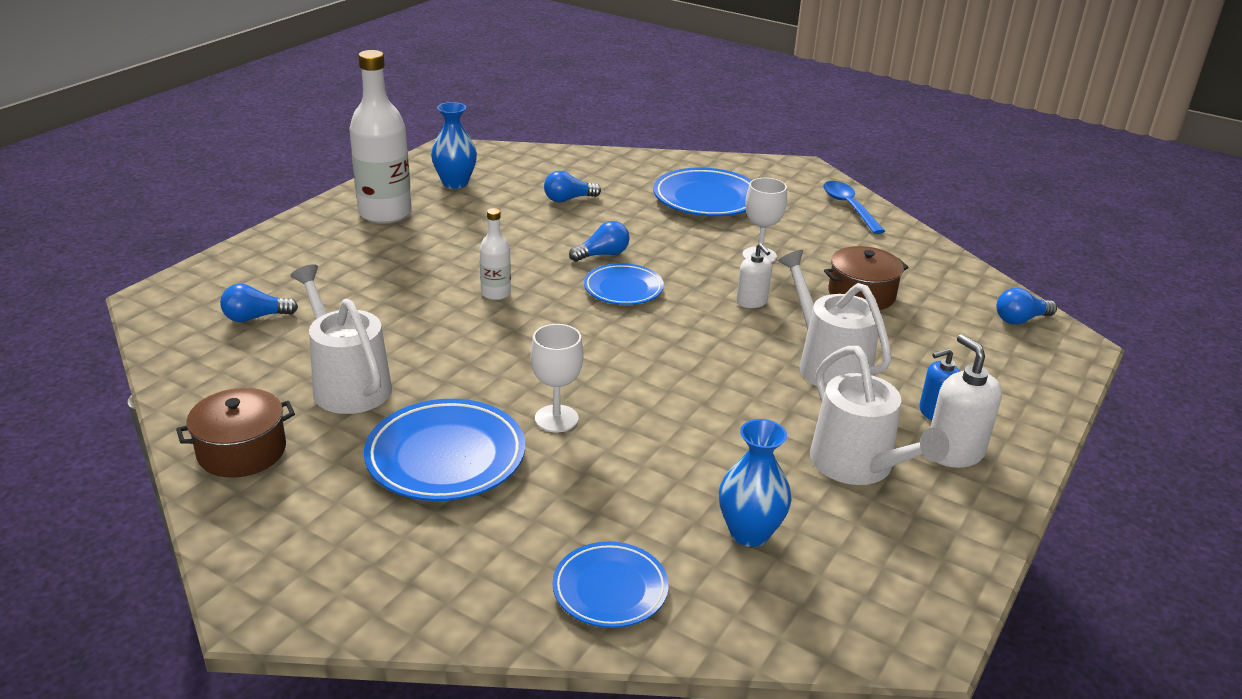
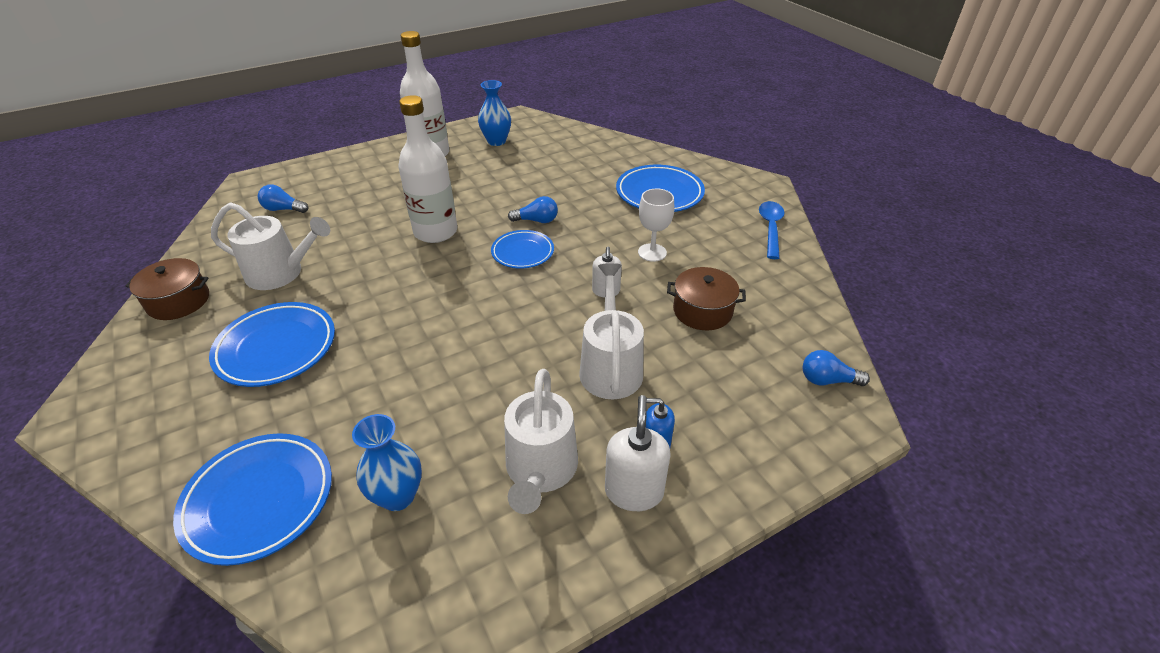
camera: 30 degrees right, 10 degrees up
white watering can [290,264,392,414] -> white watering can turned 105 degrees clockwise [211,203,330,290]
white bottle [480,208,511,300] -> white bottle [398,95,457,243], size x2.00
white goblet [531,324,583,432] -> none
blue light bulb [544,171,601,202] -> none
blue plate [552,542,669,628] -> blue plate [173,433,332,566], size x1.57

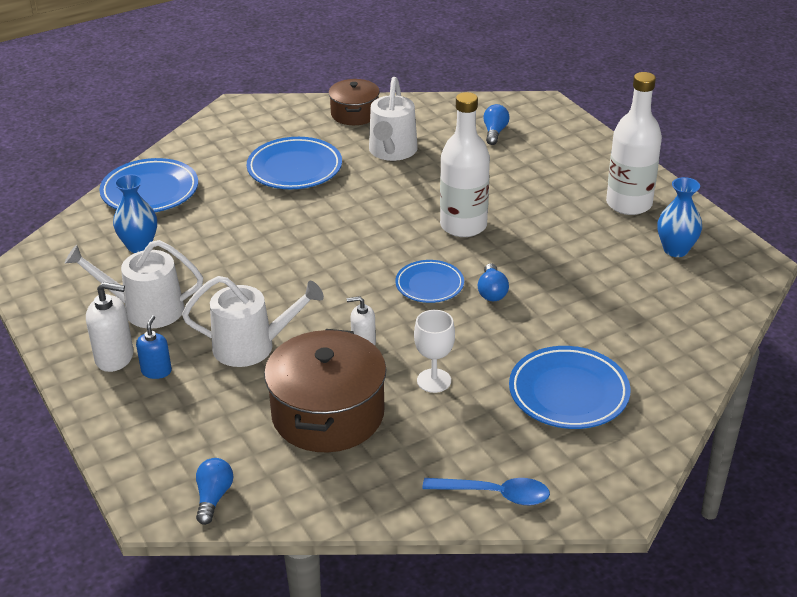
camera: 90 degrees right, 5 degrees down
brown pot [667,267,746,330] -> brown pot [264,329,386,452], size x1.71

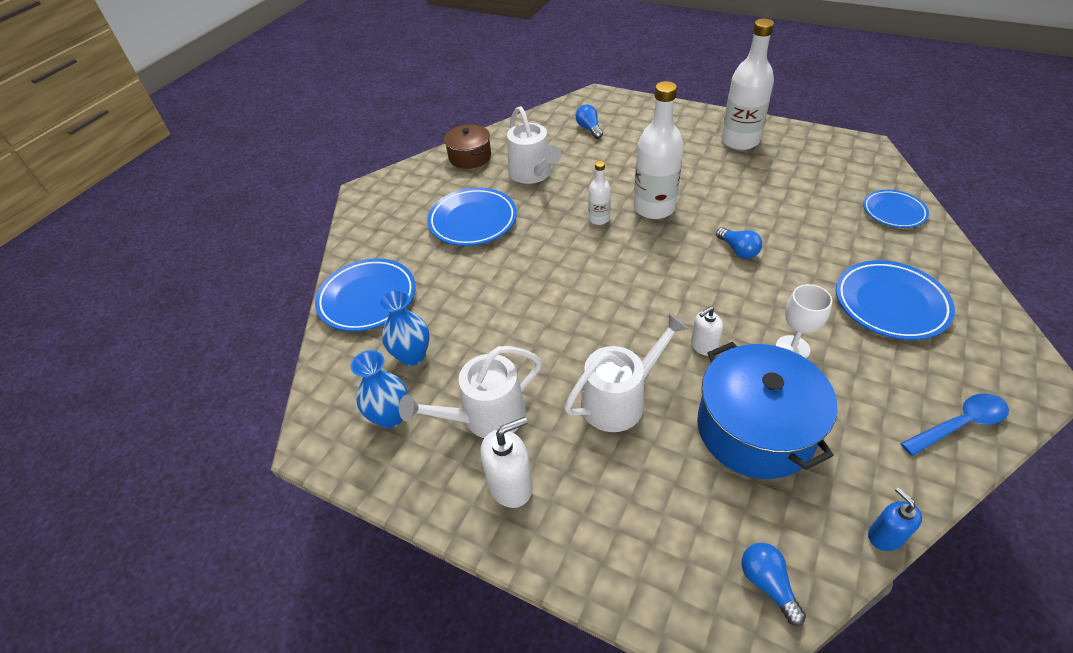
camera: 30 degrees left, 10 degrees up
blue soap dispenser [136,315,172,379] -> blue soap dispenser moved to [868,487,922,551]
brown pot [264,329,386,452] -> blue pot [697,342,837,479]
blue plate [395,260,464,303] -> blue plate moved to [863,190,929,228]
blue vase [658,177,702,257] -> blue vase moved to [351,350,408,428]
none -> white bottle [588,161,611,225]

